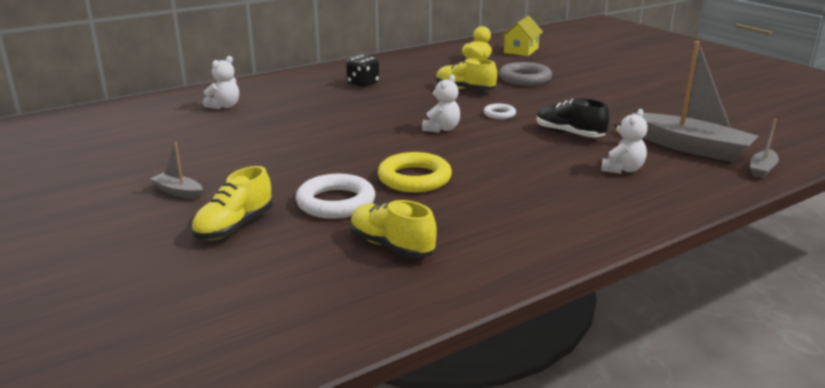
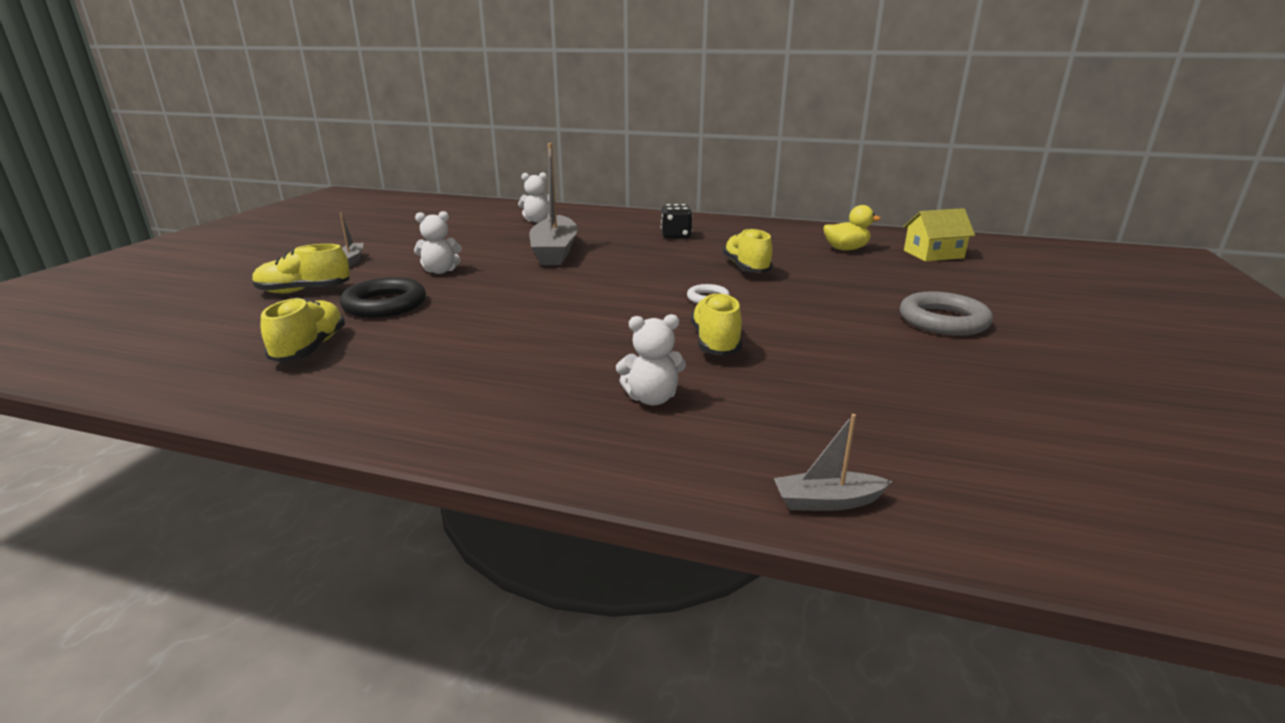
camera: 50 degrees right, 0 degrees up
white ring [296,174,375,219] -> black ring [340,277,426,318]
yellow ring [378,152,452,192] -> none
white teddy bear [422,75,460,132] -> white teddy bear moved to [414,211,462,274]
grey ring [499,62,552,86] -> grey ring moved to [900,291,993,336]
black shoe [536,98,610,137] -> yellow shoe [691,292,742,356]
grey boat [631,41,759,162] -> grey boat moved to [529,143,578,265]

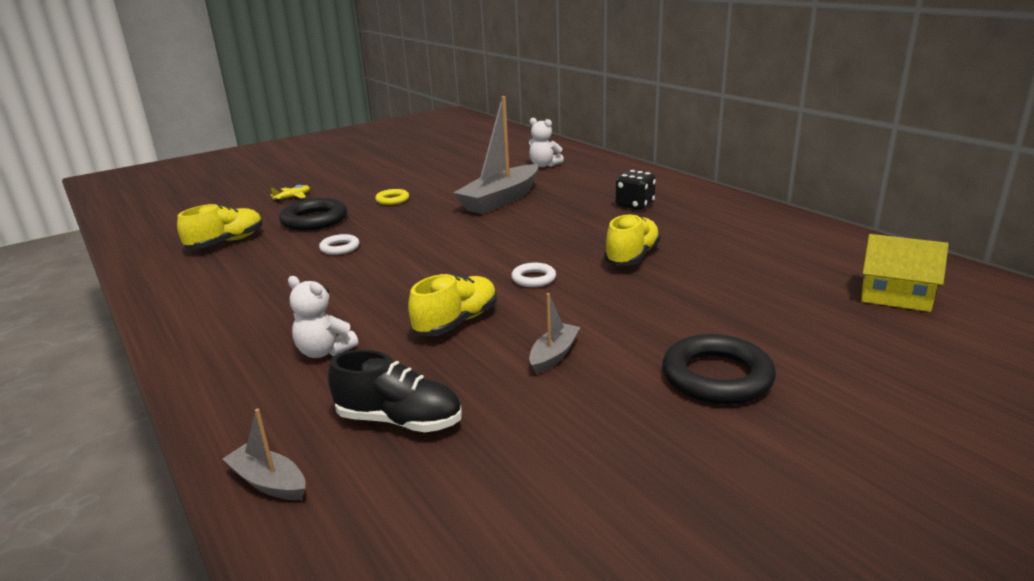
camera: 40 degrees right, 0 degrees up
yellow shoe [252,244,350,293] -> yellow plane [270,185,310,202]
grey boat [340,213,364,267] -> grey boat moved to [529,293,580,374]
white teddy bear [414,211,462,274] -> yellow ring [375,189,409,205]
yellow duck [823,205,881,251] -> none
grey ring [900,291,993,336] -> black ring [662,334,776,405]
none -> white ring [319,234,359,255]
none -> black shoe [328,350,462,432]

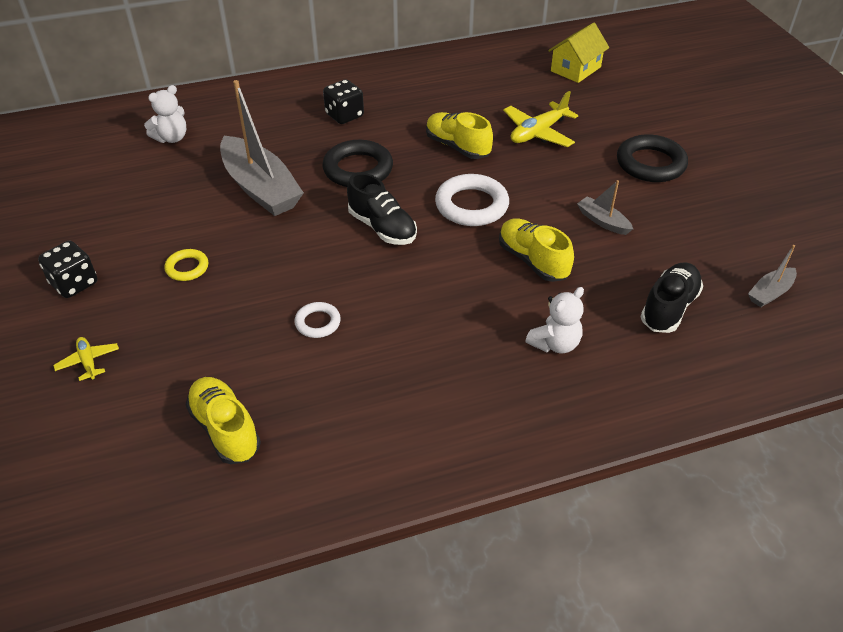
camera: 75 degrees left, 20 degrees up
grey boat [223,409,305,500] -> grey boat moved to [748,245,797,307]
black ring [279,198,347,231] -> black ring moved to [323,140,393,187]
white ring [511,263,556,287] -> white ring [435,174,509,226], size x1.85
none -> black dice [38,241,97,298]
none -> black shoe [347,173,417,245]
none -> yellow plane [503,91,578,147]

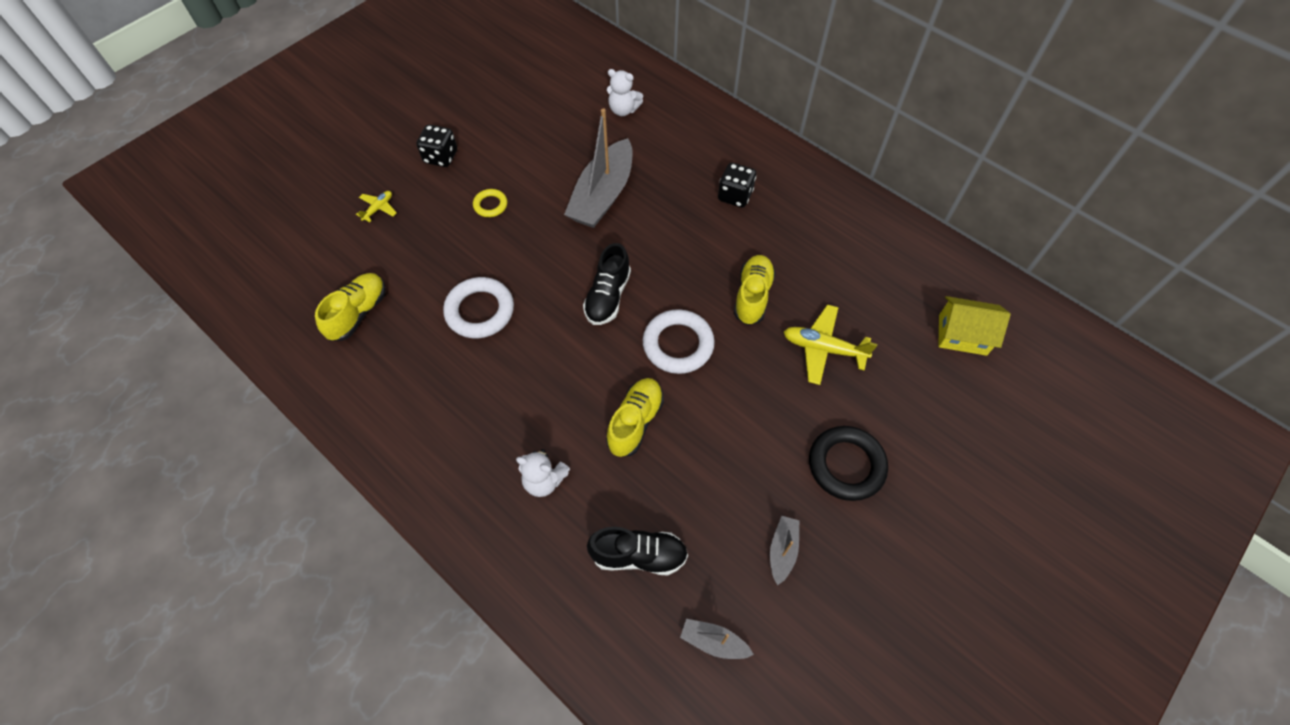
camera: 60 degrees right, 15 degrees up
white ring [294,302,341,338] -> white ring [443,277,514,338], size x1.85
black ring [323,140,393,187] -> none
grey boat [577,180,633,235] -> grey boat moved to [770,516,799,585]

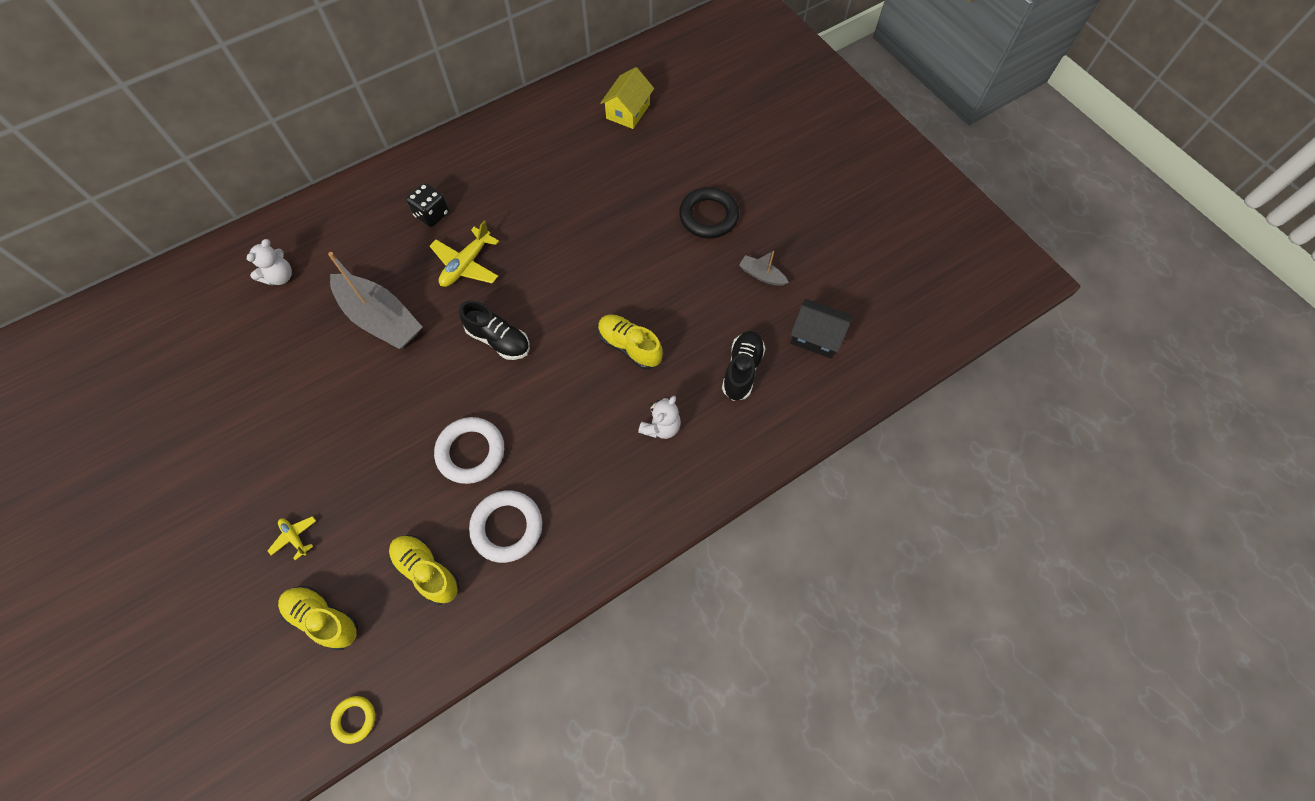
camera: 75 degrees left, 5 degrees up
black dice [417,125,457,167] -> none
yellow ring [473,189,507,217] -> yellow ring moved to [331,696,375,744]
white ring [643,309,715,374] -> white ring moved to [469,491,542,563]
grey boat [680,619,754,659] -> black house [790,299,852,358]
yellow shoe [734,255,776,325] -> yellow shoe moved to [278,586,358,651]
yellow plane [784,304,877,385] -> yellow plane moved to [430,221,499,287]

